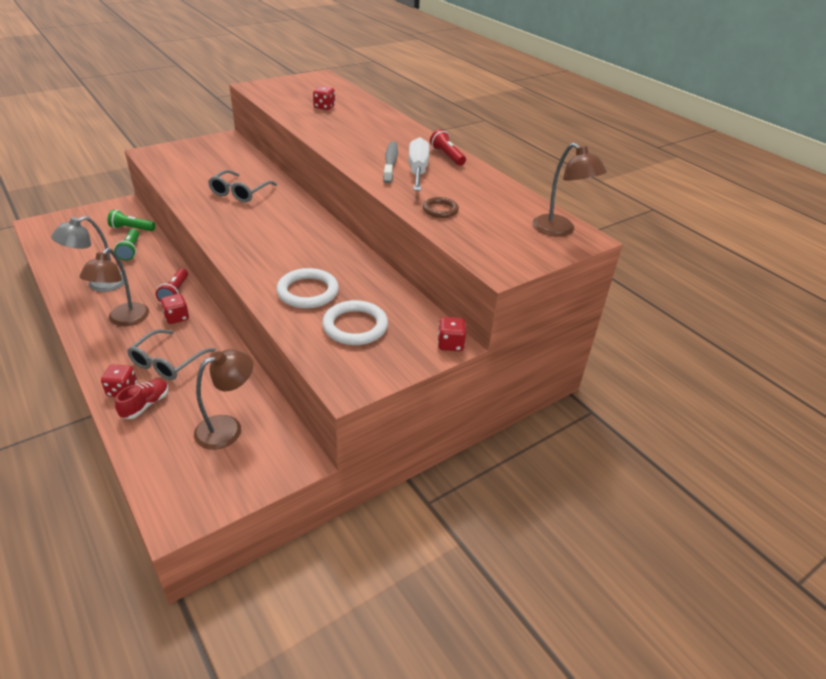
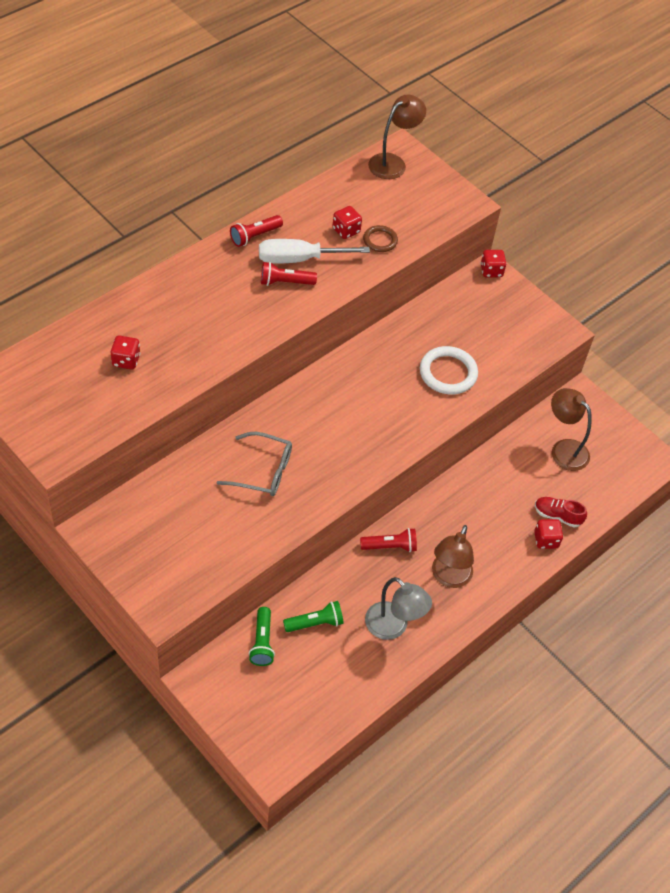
camera: 100 degrees left, 15 degrees up
brown lamp [79,248,149,326] -> brown lamp turned 105 degrees clockwise [432,525,474,588]
grey glasses [127,329,216,380] -> none
red dice [160,294,189,324] -> red dice moved to [332,206,362,239]
white ring [322,300,388,345] -> none
grey toothbrush [383,141,398,184] -> red flashlight [261,262,317,286]

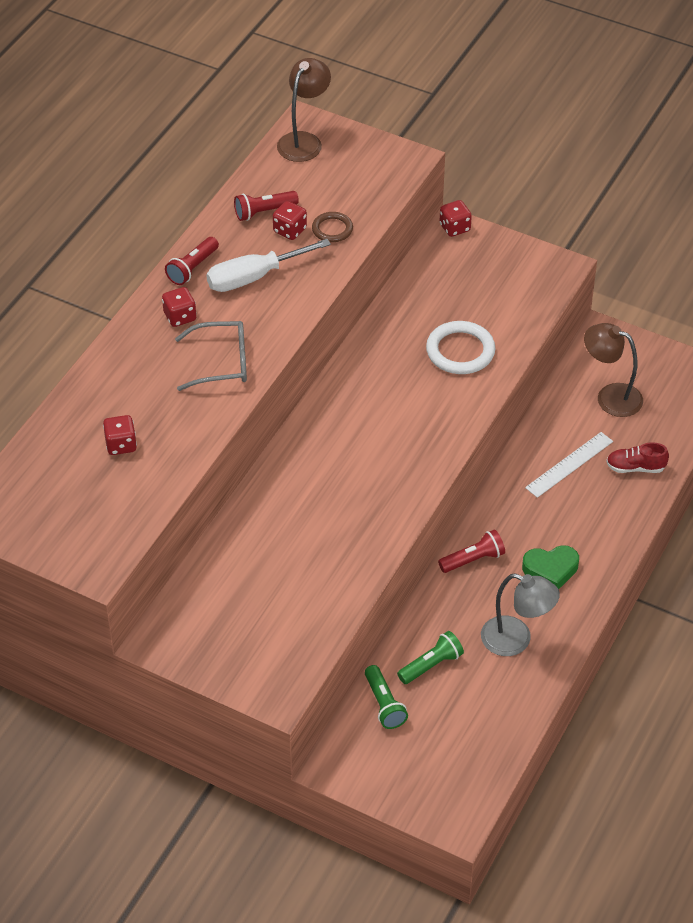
camera: 15 degrees left, 5 degrees down
grey glasses [216,432,292,496] -> grey glasses moved to [175,321,247,391]
red flashlight [261,262,317,286] -> red flashlight moved to [234,191,299,221]
brown lamp [432,525,474,588] -> green heart [522,545,579,589]
red dice [534,519,563,549] -> red dice moved to [162,287,196,327]
none -> white ruler [525,432,613,498]

